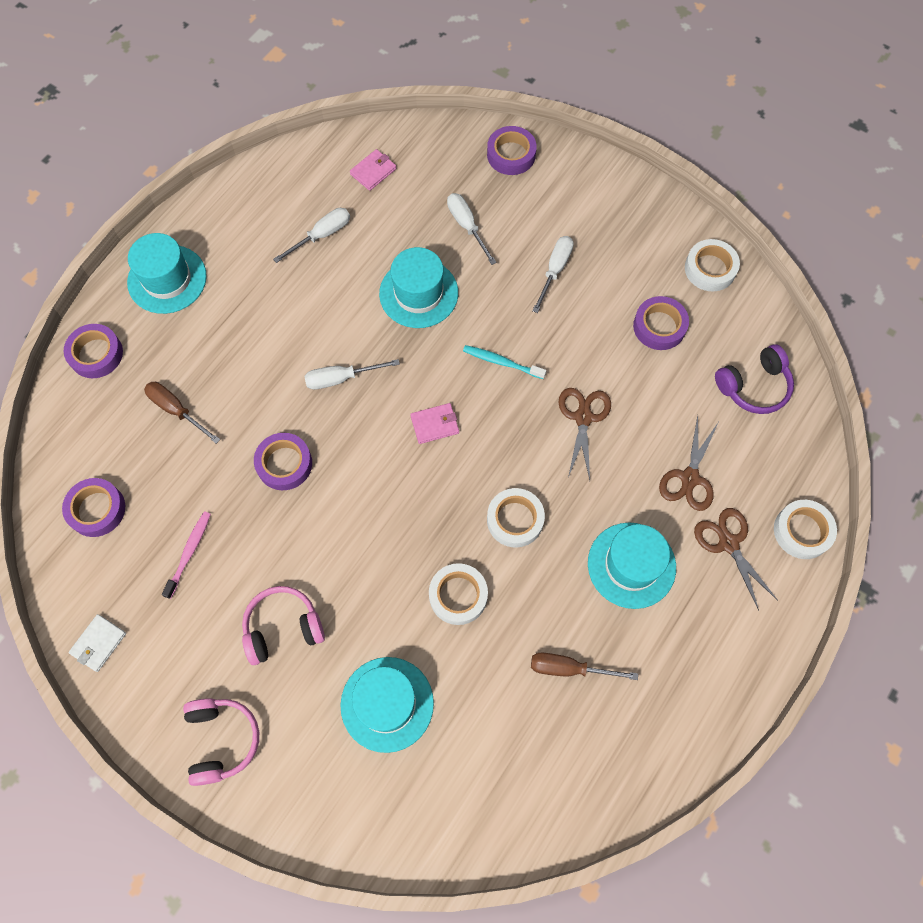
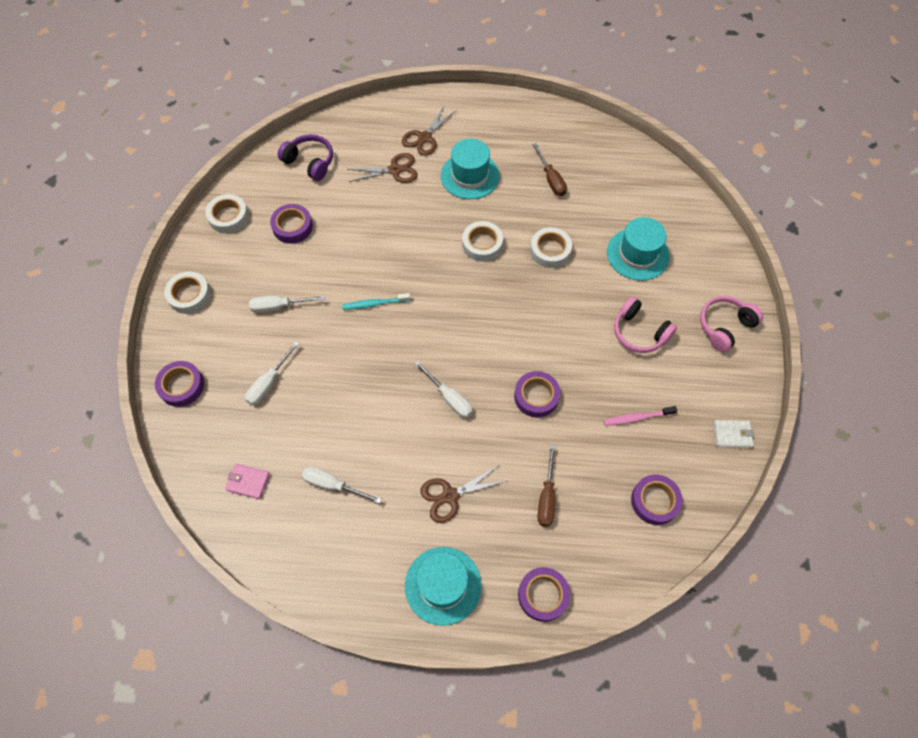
camera: 120 degrees left, 5 degrees down
turquoise hat [379,247,458,328] -> none
pink wallet [410,403,459,444] -> none
turquoise toothbrush [463,345,546,379] -> turquoise toothbrush turned 90 degrees clockwise [342,293,410,310]
brown scissors [558,388,611,480] -> brown scissors moved to [420,466,507,523]
white tape [774,500,837,559] -> white tape moved to [164,272,211,314]

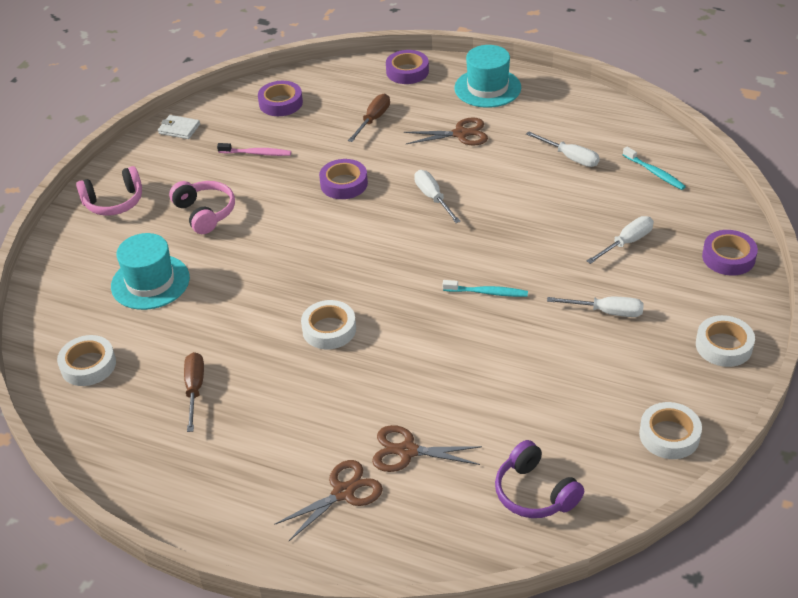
camera: 160 degrees left, 20 degrees down
pink wallet [225,464,270,499] -> turquoise toothbrush [623,147,686,190]
purple tape [270,204,313,244] -> none
turquoise hat [441,139,500,199] -> none
white tape [530,227,572,268] -> white tape moved to [57,335,116,386]

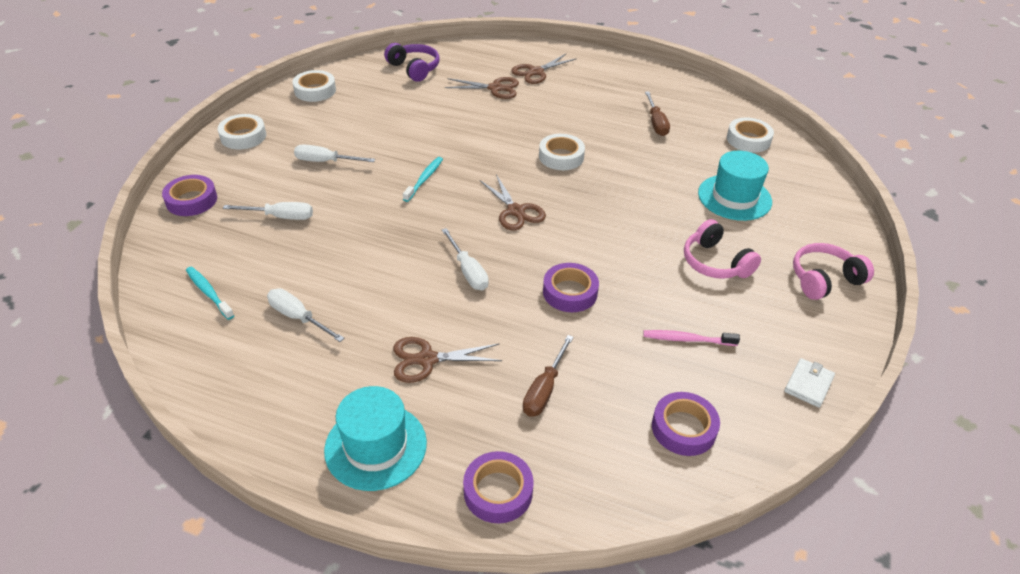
camera: 175 degrees right, 0 degrees up
white wallet [158,115,200,139] -> white wallet turned 75 degrees counterclockwise [784,358,835,408]
turquoise toothbrush [442,280,528,297] -> turquoise toothbrush turned 105 degrees clockwise [403,157,443,202]
white screwdriver [587,216,654,264] -> white screwdriver turned 135 degrees counterclockwise [223,202,313,220]
none -> brown scissors [480,175,546,230]

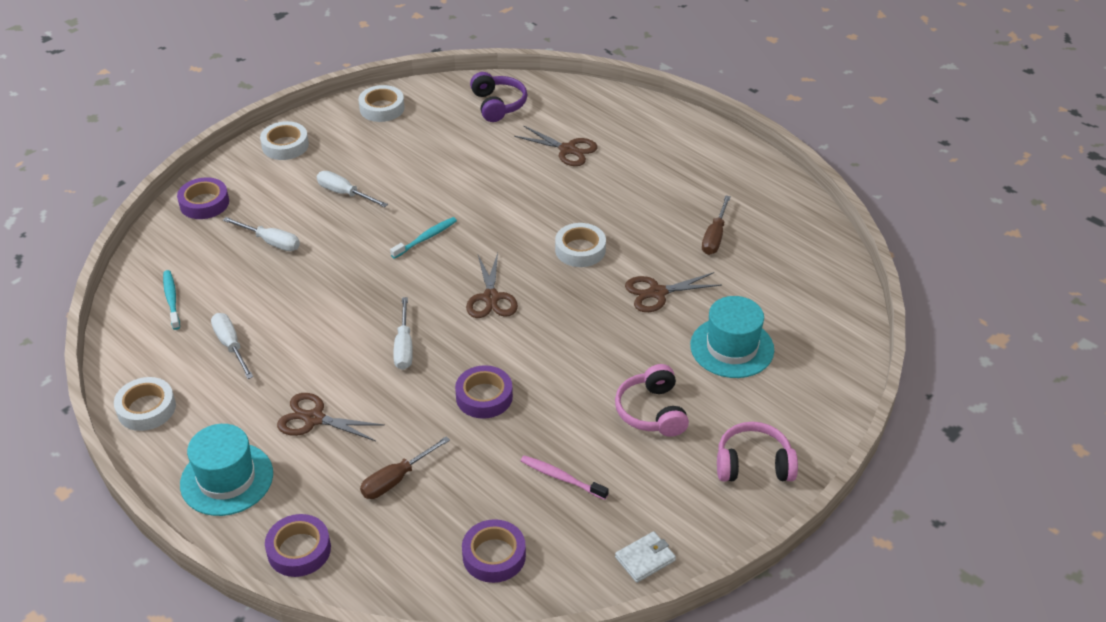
camera: 25 degrees right, 0 degrees up
brown scissors [511,54,577,84] -> brown scissors moved to [625,272,722,312]
white tape [727,118,774,153] -> white tape moved to [114,377,176,431]

